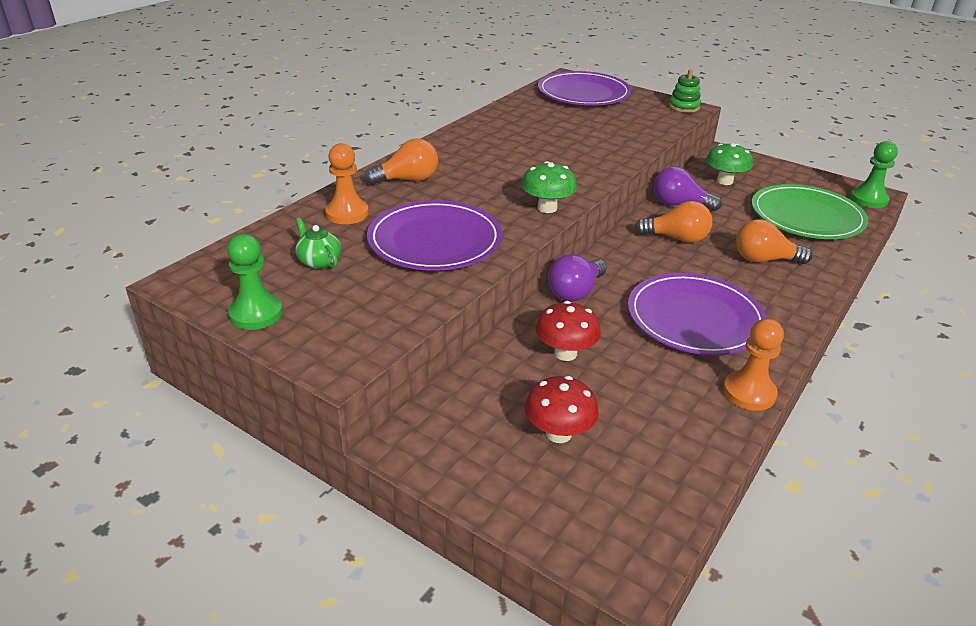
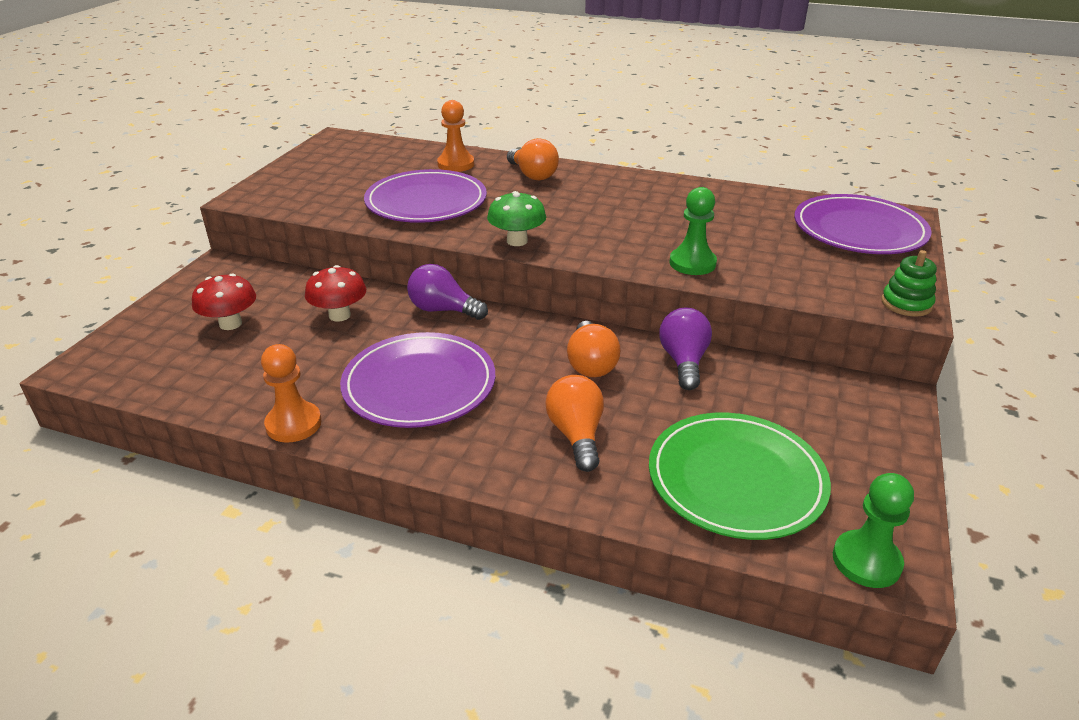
camera: 75 degrees right, 0 degrees up
green pawn [227,234,283,330] -> green pawn moved to [670,187,717,275]
green teapot [295,218,341,269] -> none
green mushroom [706,143,753,185] -> none

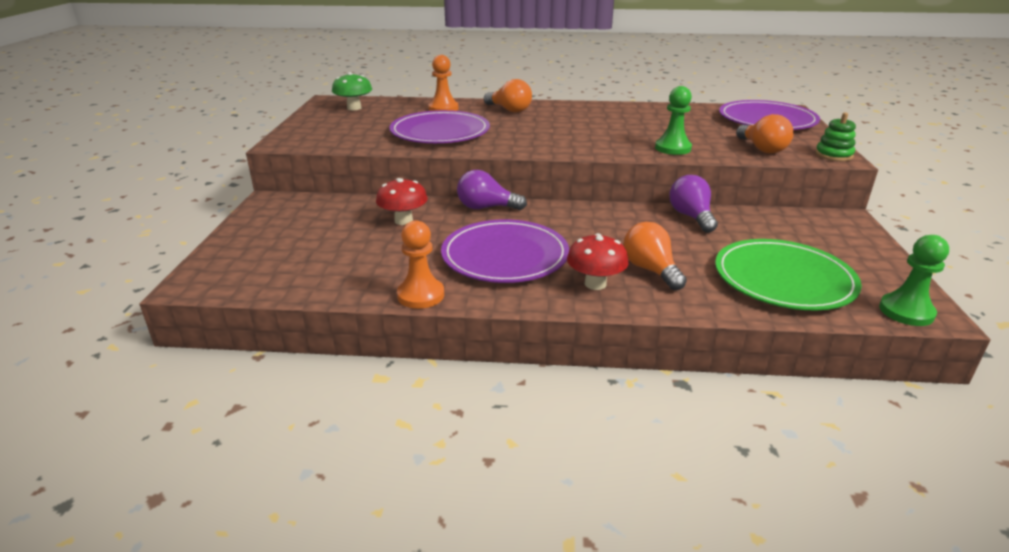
camera: 15 degrees left, 5 degrees down
red mushroom [192,274,256,330] -> red mushroom moved to [567,233,629,290]
green mushroom [487,191,546,246] -> green mushroom moved to [332,72,372,110]
orange light bulb [567,321,621,377] -> orange light bulb moved to [736,114,794,154]

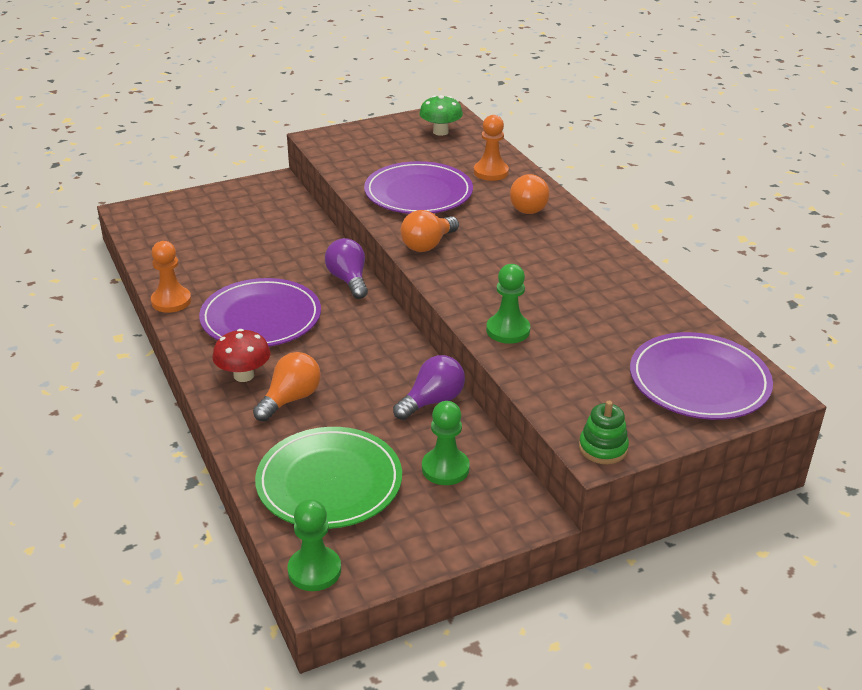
camera: 60 degrees right, 5 degrees up
red mushroom [376,178,428,225] -> none
orange light bulb [736,114,794,154] -> orange light bulb moved to [400,210,459,252]
none -> green pawn [422,401,470,485]

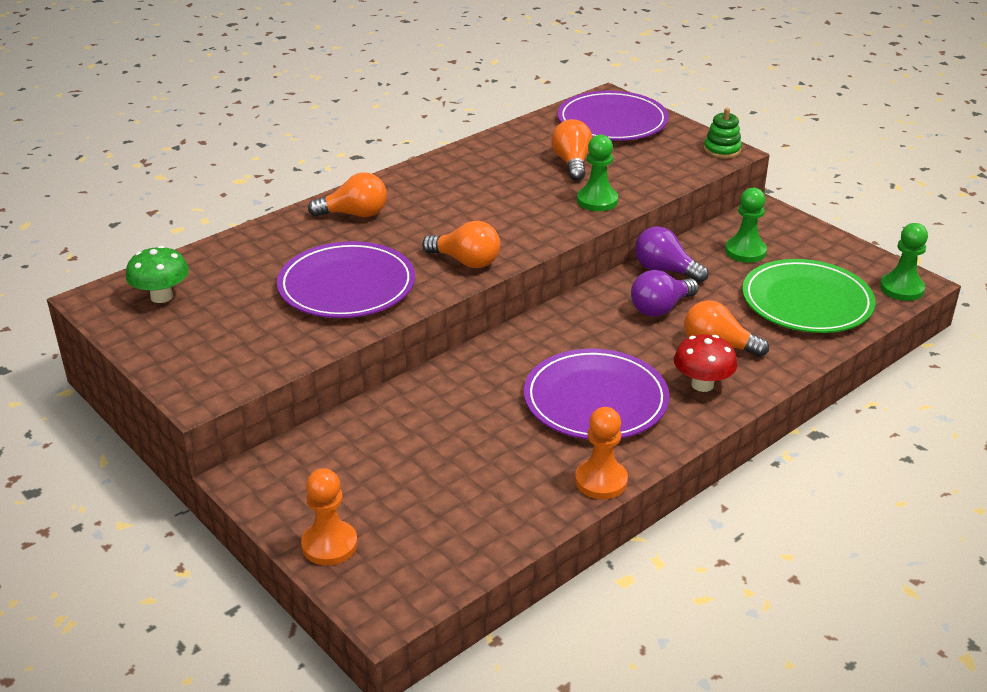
camera: 105 degrees left, 0 degrees up
purple light bulb [325,238,368,299] -> purple light bulb moved to [631,270,699,317]
orange pawn [474,115,509,181] -> orange pawn moved to [301,468,358,565]
none -> orange light bulb [551,119,593,181]

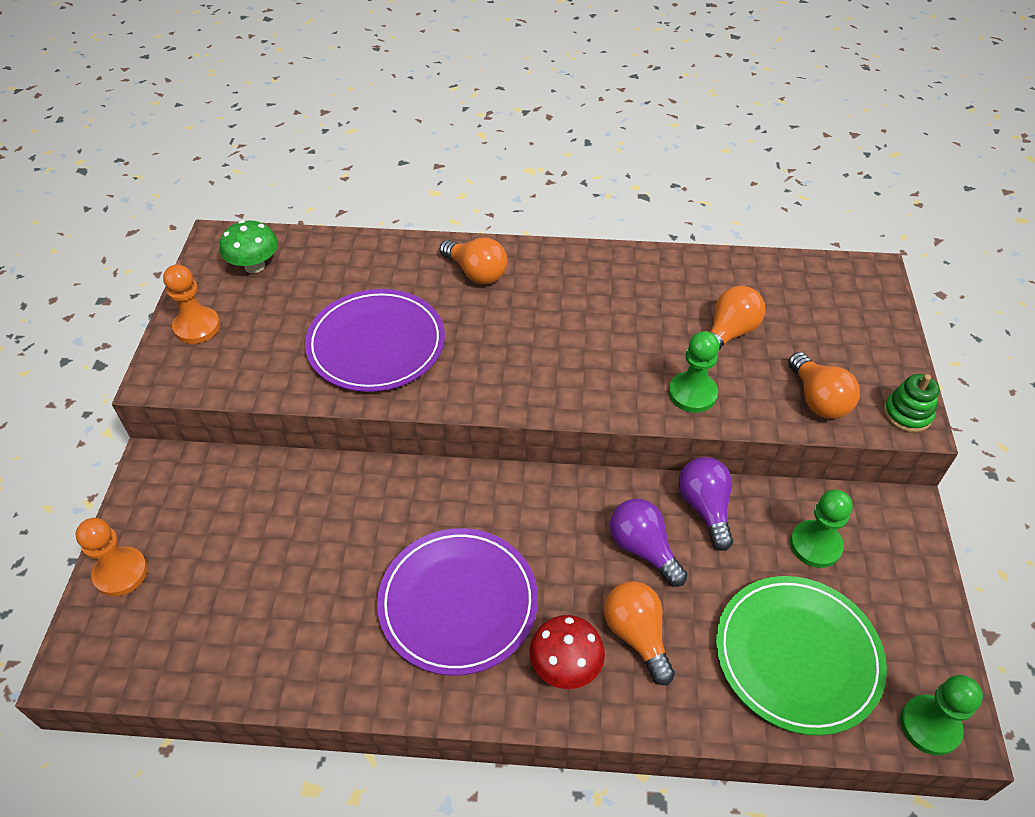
camera: 45 degrees right, 15 degrees up
orange light bulb [422,221,500,268] -> orange light bulb moved to [788,352,860,419]
purple plate [558,91,669,141] -> none
orange pawn [575,407,628,499] -> orange pawn moved to [163,264,220,344]
purple light bulb [631,270,699,317] -> purple light bulb turned 45 degrees clockwise [610,499,688,587]

